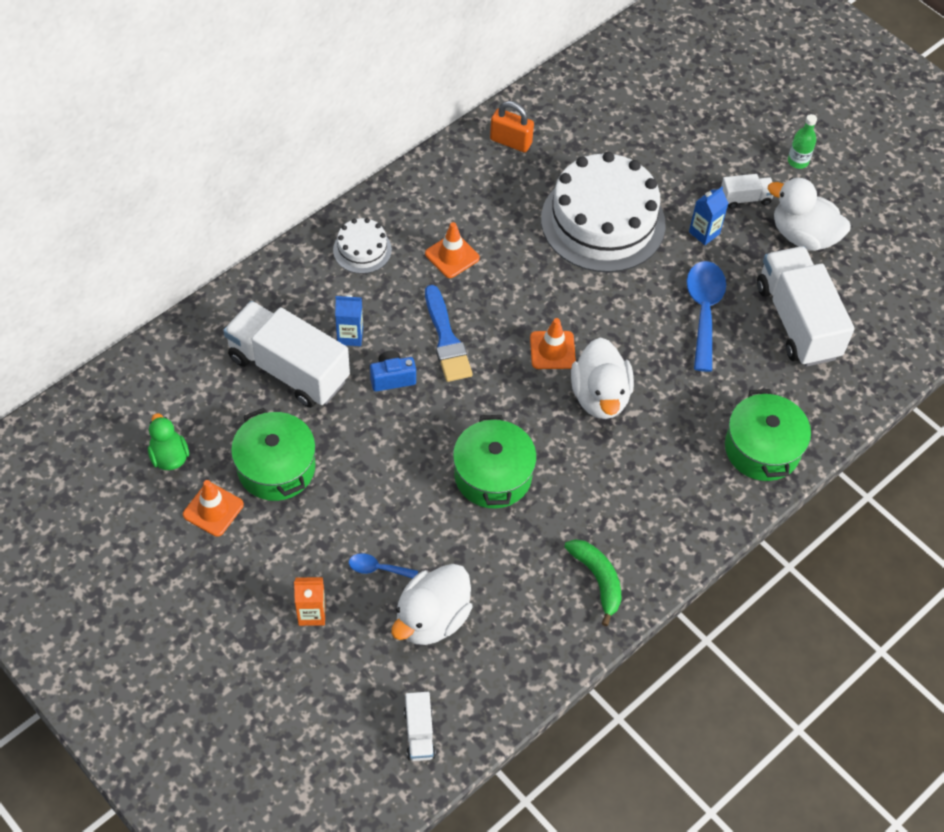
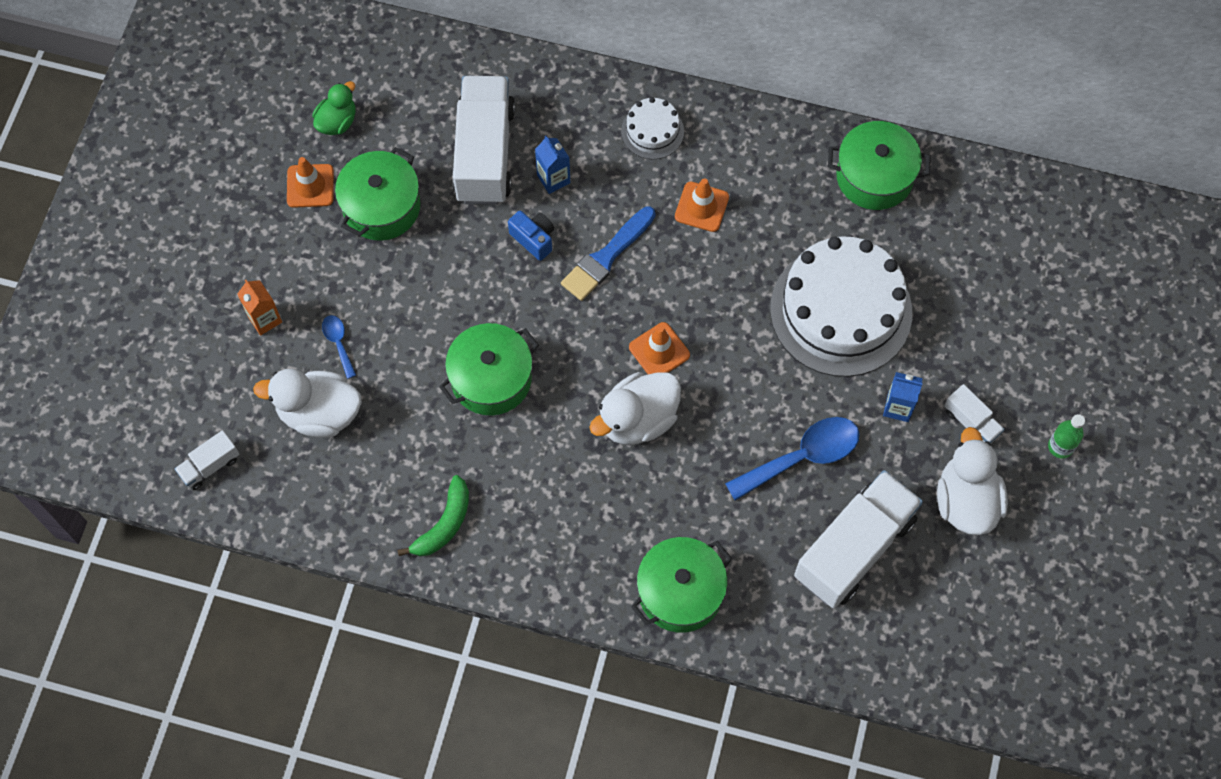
camera: 60 degrees right, 10 degrees up
orange padlock [490,101,534,152] -> green pot [828,121,931,210]

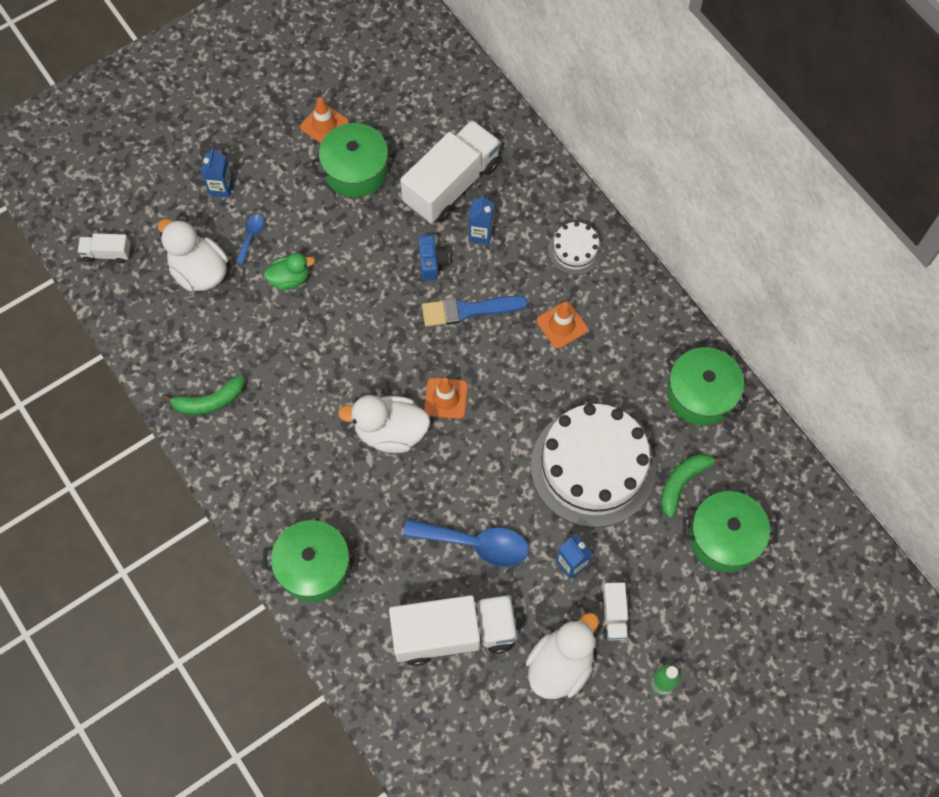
camera: 40 degrees right, 0 degrees up
orange carton [237,280,282,335] -> blue carton [201,148,233,198]
green duck [312,81,356,135] -> green duck moved to [264,253,315,290]
green pot [439,323,539,415] -> green pot moved to [683,491,778,572]
none -> green banana [660,454,725,518]

